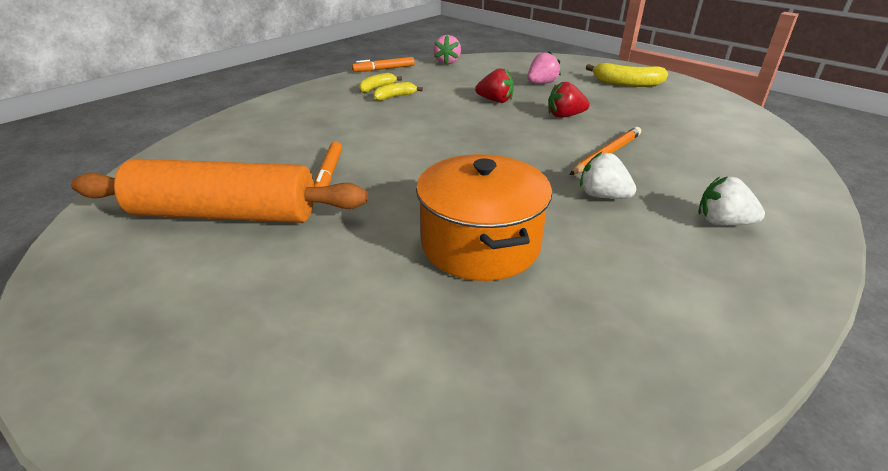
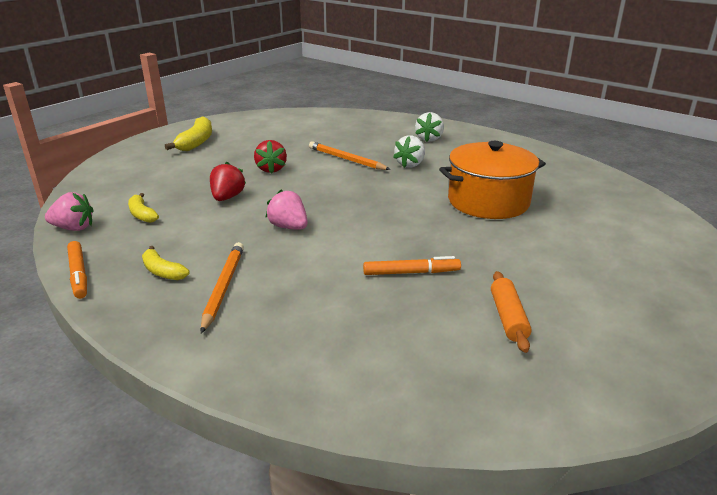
camera: 95 degrees left, 5 degrees down
orange rolling pin [71,159,368,223] -> orange rolling pin [491,271,532,353], size x0.43
yellow banana [373,82,423,101] -> yellow banana moved to [128,193,159,223]
pink strawberry [527,51,561,84] -> pink strawberry moved to [265,189,308,230]
none -> orange pencil [201,242,244,333]

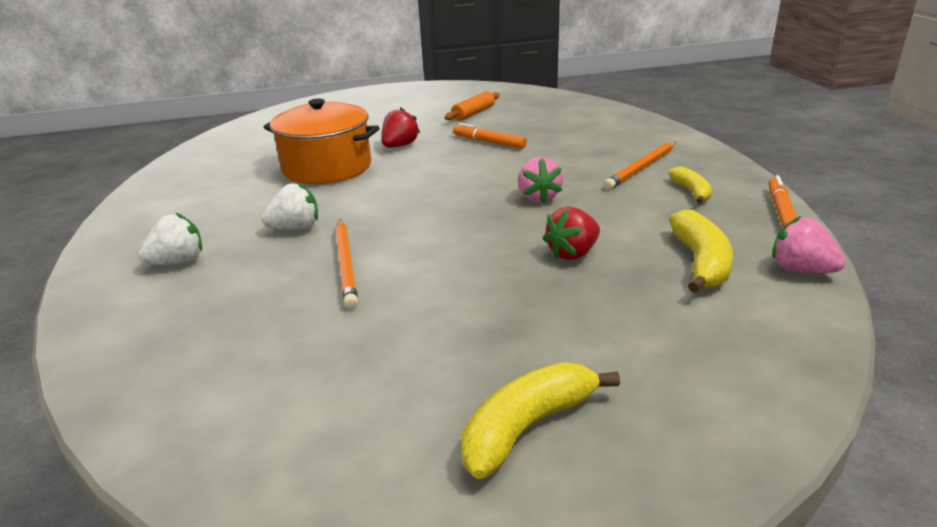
camera: 140 degrees left, 0 degrees up
yellow banana [128,193,159,223] -> yellow banana [669,210,733,293], size x1.62
red strawberry [254,140,287,173] -> red strawberry moved to [381,107,420,147]

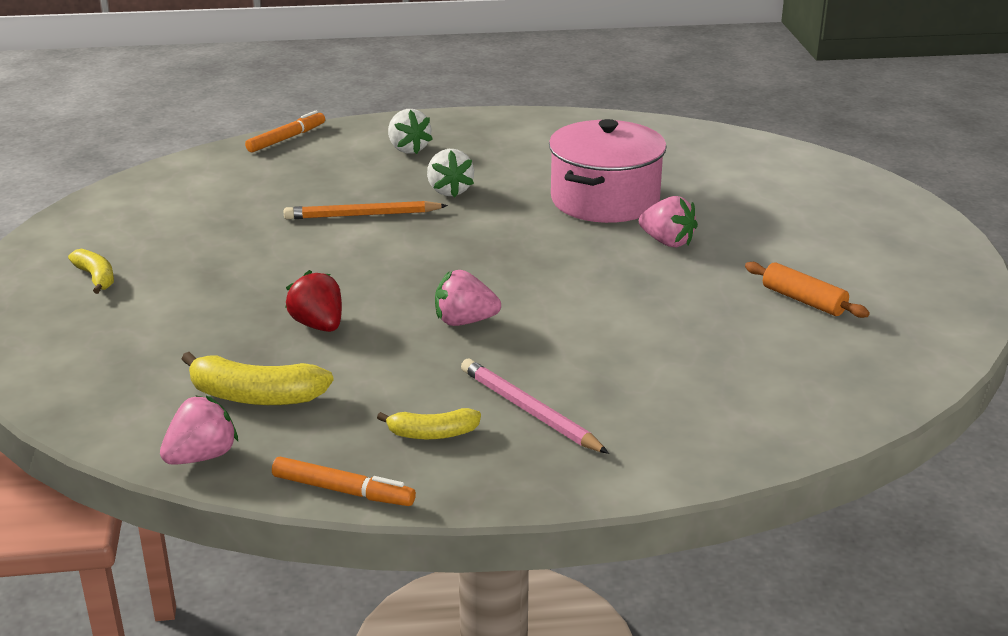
camera: 95 degrees right, 0 degrees up
orange pot [264,98,379,184] -> pink pot [549,119,667,223]
red strawberry [381,107,420,147] -> pink strawberry [639,196,698,247]
orange marker [453,123,527,149] -> orange marker moved to [245,110,325,152]
yellow banana [461,362,620,479] -> yellow banana [68,249,114,294], size x0.62
orange pencil [604,142,676,190] -> pink pencil [461,359,609,454]

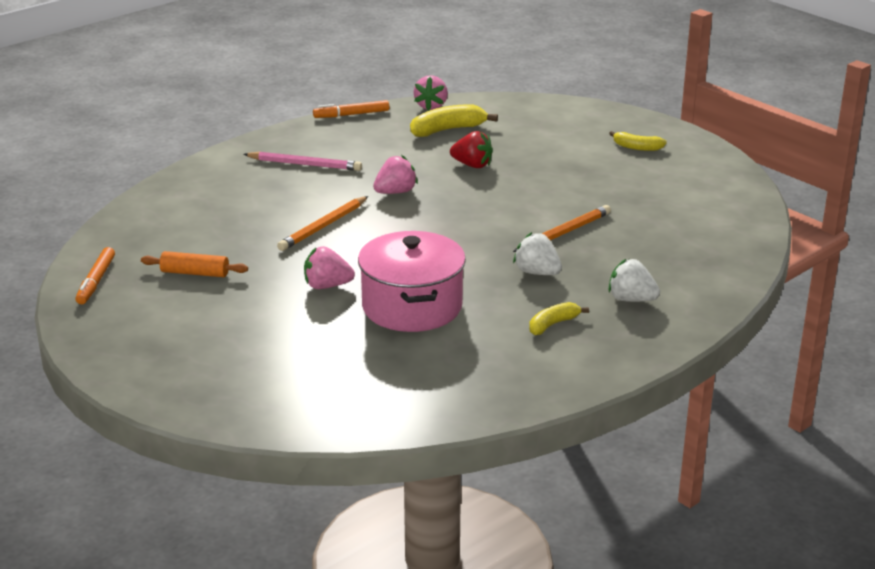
camera: 145 degrees right, 0 degrees up
orange marker [245,110,325,152] -> orange marker moved to [75,247,115,304]
yellow banana [377,408,481,440] -> yellow banana moved to [529,302,589,335]
none -> orange pencil [277,196,368,251]

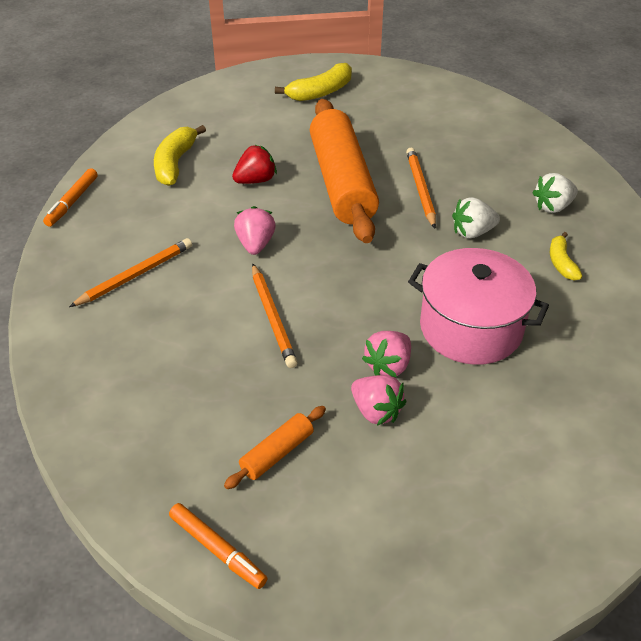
camera: 55 degrees left, 15 degrees up
pink pencil [243,152,362,171] -> orange pencil [69,238,192,307]
pink strawberry [414,75,448,111] -> pink strawberry moved to [351,375,406,426]
yellow banana [609,131,667,151] -> yellow banana [275,63,352,101], size x1.62
none -> orange rolling pin [310,99,379,243]

